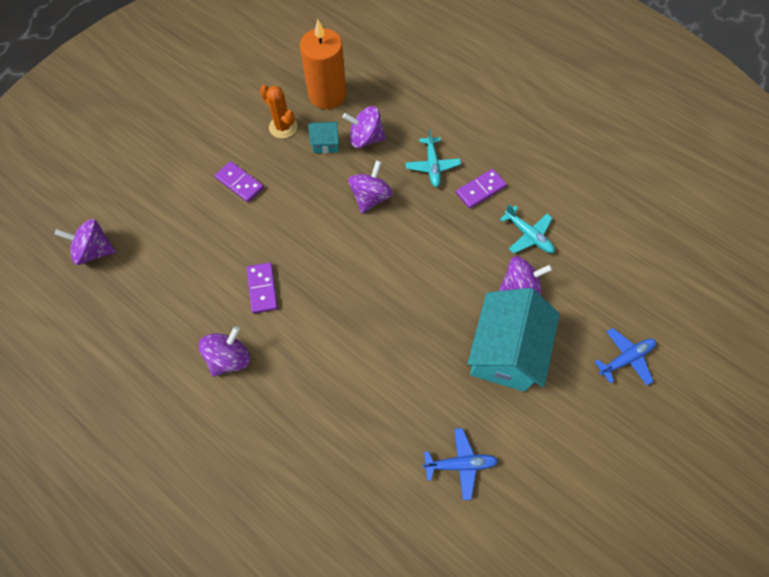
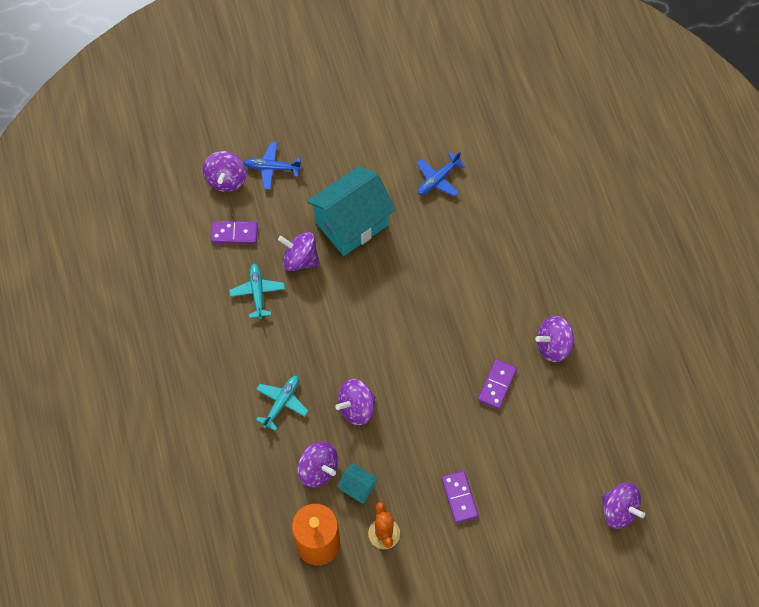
camera: 145 degrees left, 0 degrees up
blue plane [423,428,498,500] -> blue plane turned 75 degrees counterclockwise [417,152,466,197]
purple domino [456,169,507,209] -> purple domino moved to [211,221,258,244]
none -> purple spinning top [203,151,246,192]

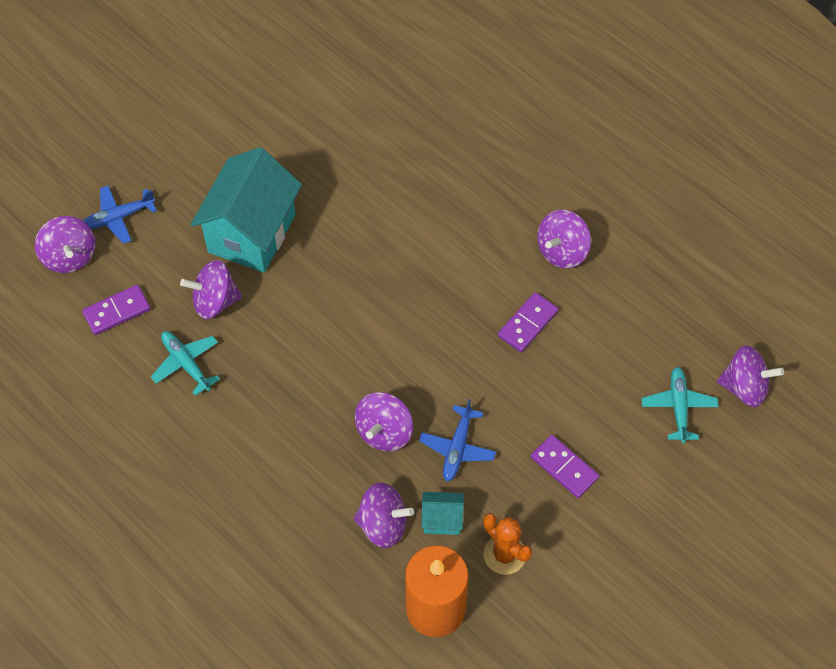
camera: 30 degrees left, 5 degrees down
turquoise plane [256,376,308,431] -> turquoise plane moved to [641,367,718,443]
blue plane [417,152,466,197] -> blue plane moved to [419,399,496,481]
purple domino [478,359,517,409] -> purple domino turned 45 degrees clockwise [498,292,558,352]

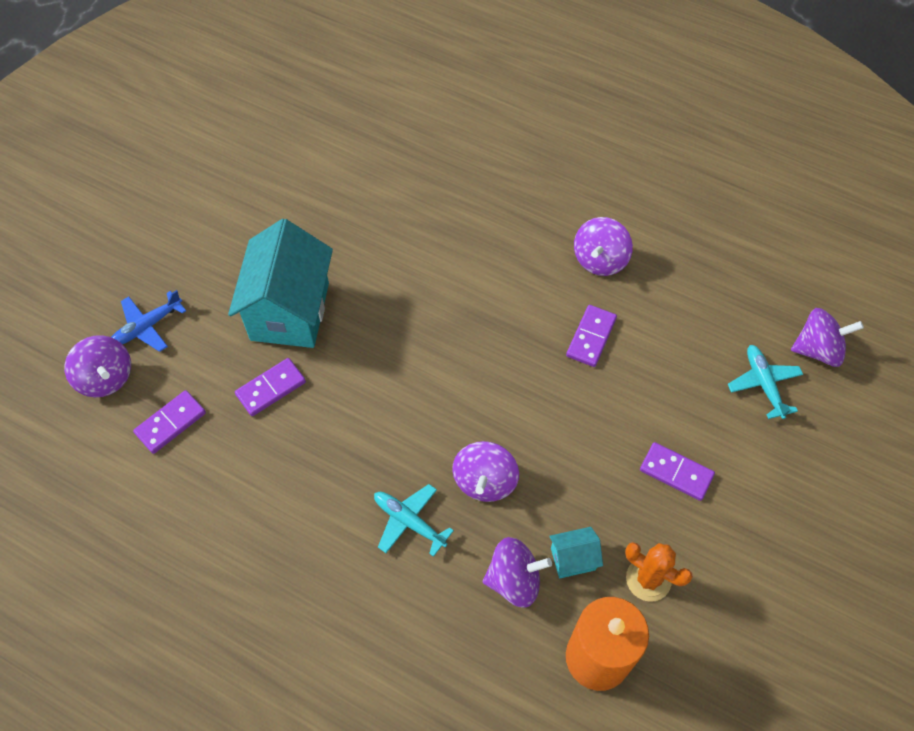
camera: 15 degrees left, 0 degrees up
turquoise plane [151,331,220,396] -> turquoise plane moved to [374,484,454,557]
purple spinning top [180,260,242,319] -> purple domino [235,358,306,416]
blue plane [419,399,496,481] -> none

